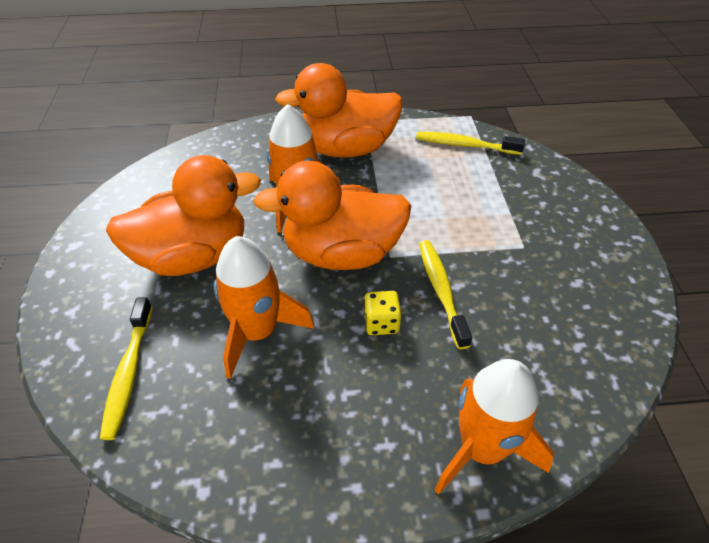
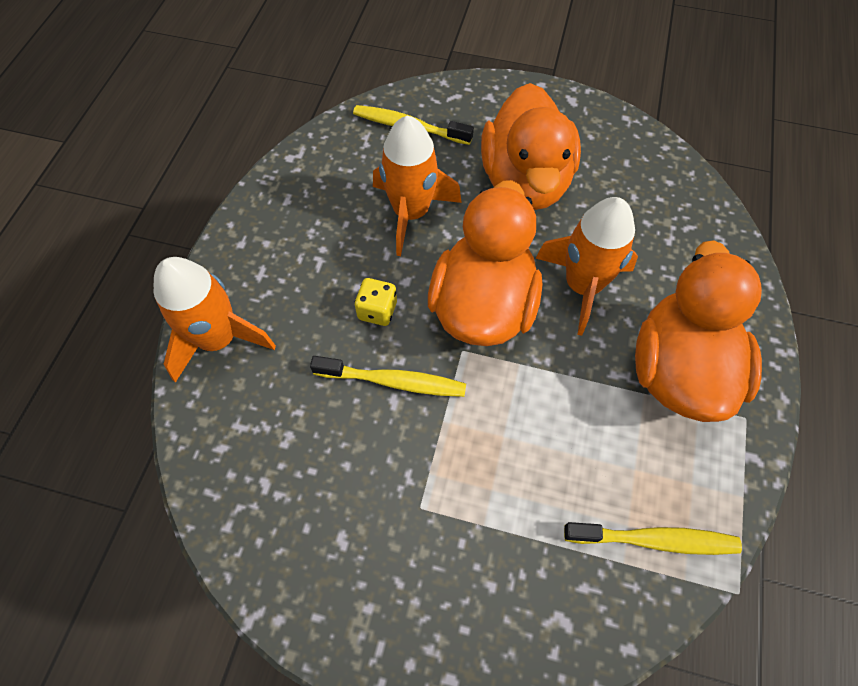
camera: 110 degrees right, 15 degrees up
yellow toothbrush [416,132,525,155] -> yellow toothbrush turned 60 degrees clockwise [564,522,742,555]

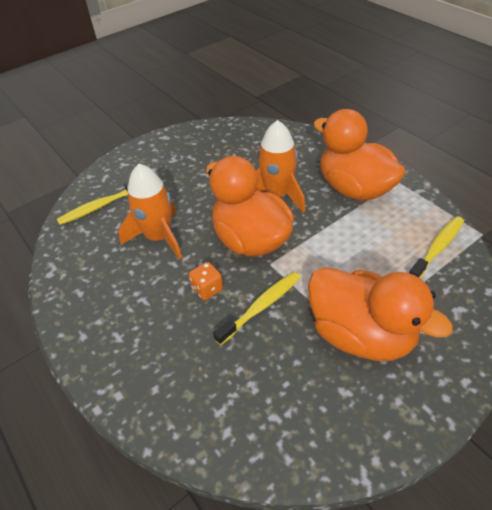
camera: 50 degrees left, 15 degrees down
orange rocket [154,257,276,383] -> none
yellow dice [355,278,397,326] -> orange dice [189,262,223,300]
orange duck [481,83,581,210] -> orange duck moved to [308,267,453,361]

